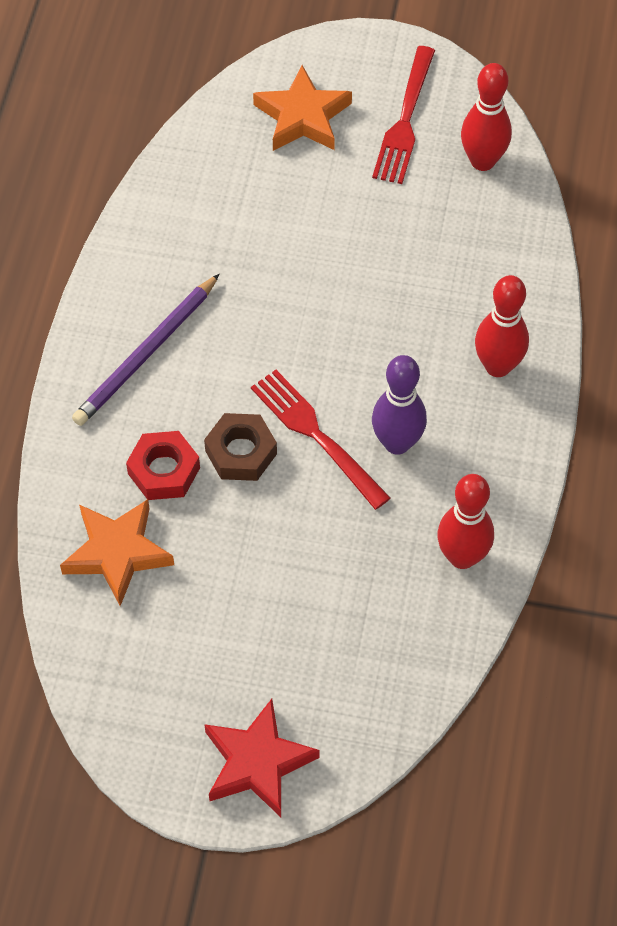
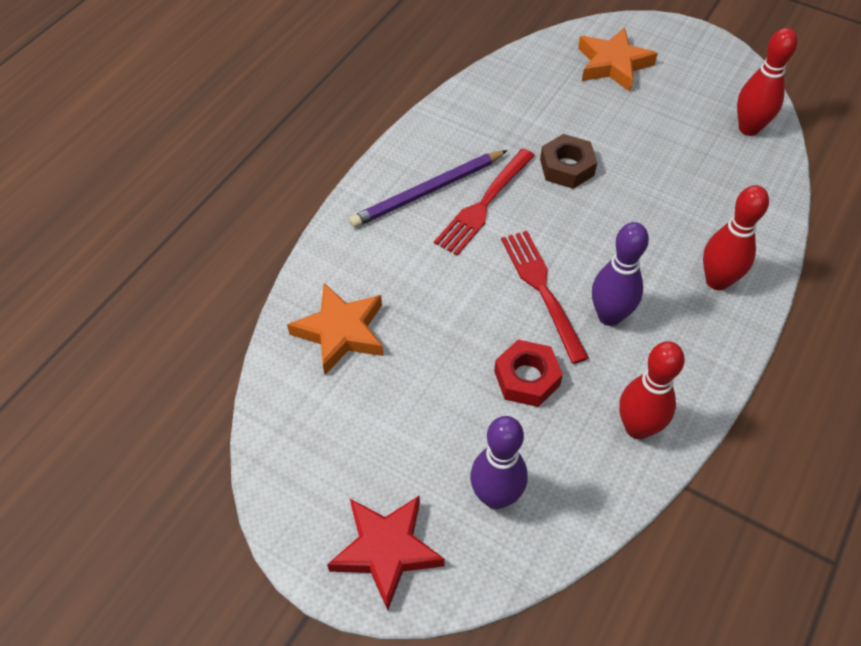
camera: 20 degrees right, 5 degrees down
red nut [126,431,200,500] -> red nut moved to [494,340,563,407]
brown nut [204,413,277,481] -> brown nut moved to [540,134,597,189]
red fork [372,46,435,184] -> red fork moved to [434,148,535,256]
none -> purple bowling pin [470,416,528,509]

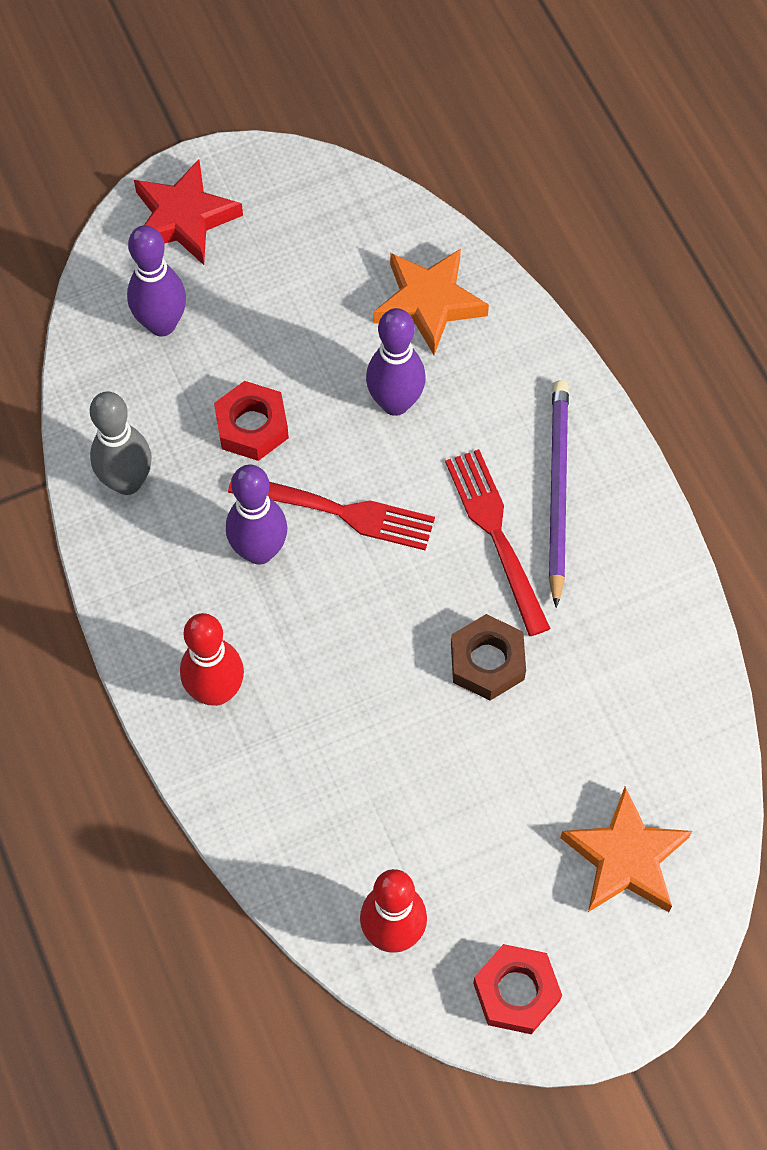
camera: 125 degrees right, 10 degrees up
red bowling pin [619,341,685,439] -> grey bowling pin [90,391,152,495]
none -> purple bowling pin [366,308,426,416]
none -> red nut [473,944,562,1034]

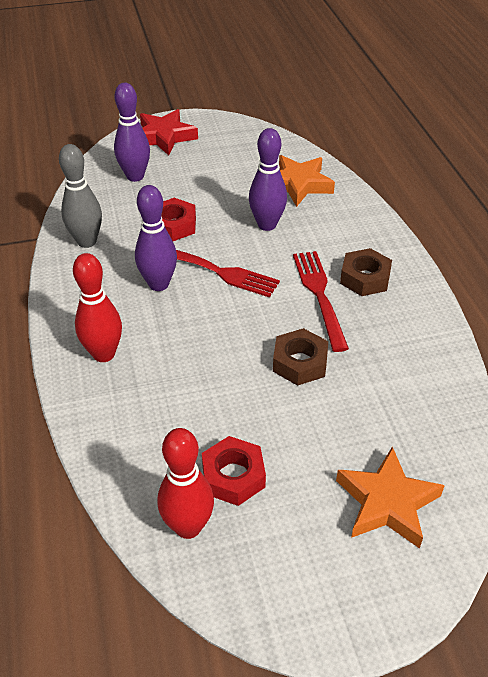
camera: 10 degrees right, 20 degrees down
red nut [473,944,562,1034] -> red nut moved to [202,436,266,506]
purple pencil [549,380,569,608] -> brown nut [340,248,392,296]

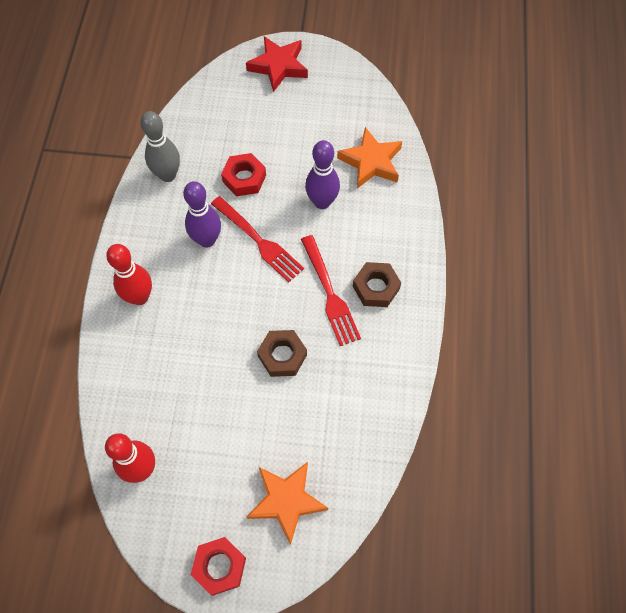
camera: 20 degrees right, 20 degrees up
purple bowling pin [114,83,150,182] -> none
red nut [202,436,266,506] -> red nut moved to [191,537,246,596]
red fork [293,251,349,352] -> red fork turned 150 degrees clockwise [301,235,361,346]

